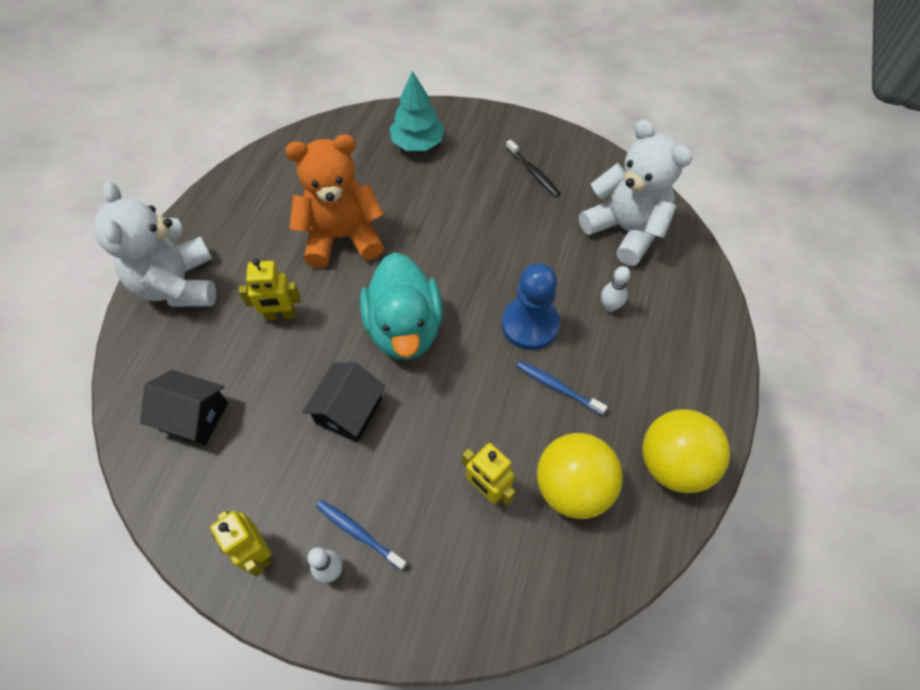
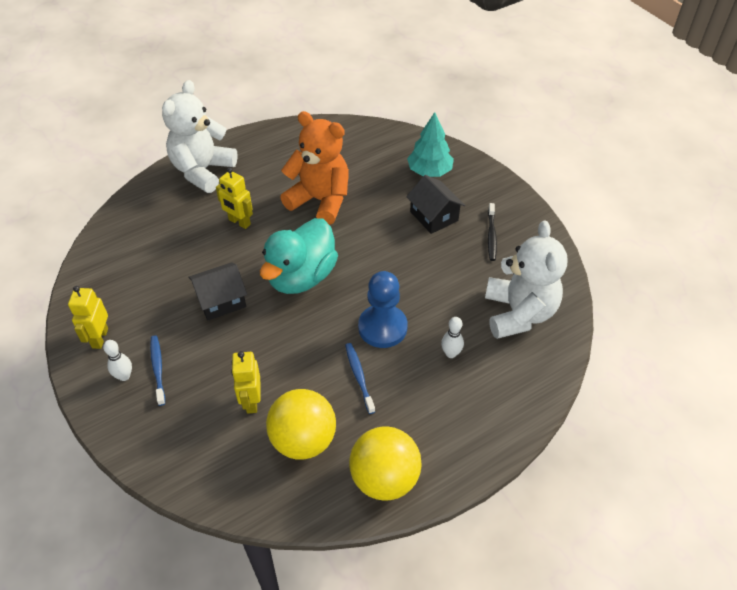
camera: 40 degrees right, 10 degrees down
black house [140,370,228,445] -> black house moved to [406,175,465,234]

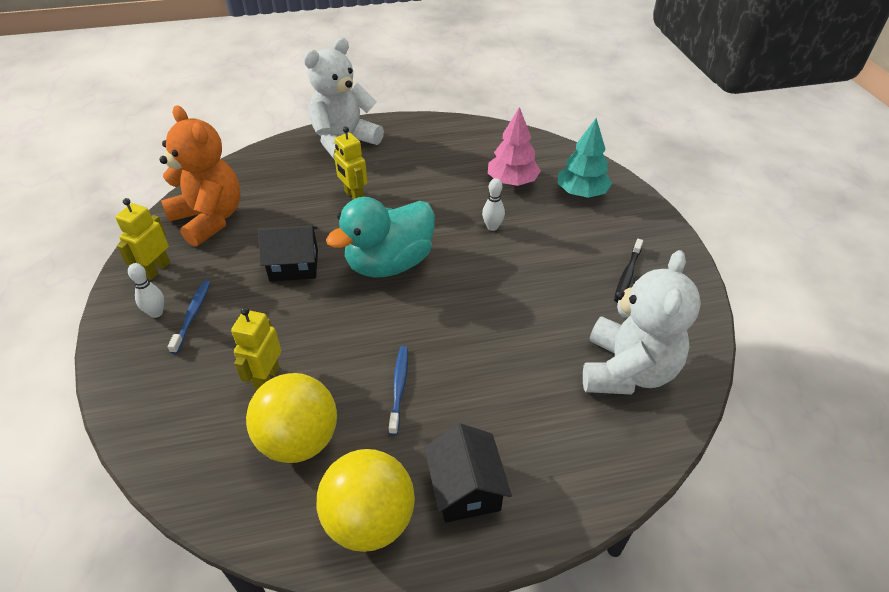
camera: 20 degrees right, 5 degrees down
orange teddy bear [280,111,349,225] -> orange teddy bear moved to [159,105,241,247]
blue pawn [358,271,408,348] -> none
black house [406,175,465,234] -> black house moved to [424,423,512,523]
white bowling pin [441,317,464,358] -> white bowling pin moved to [482,178,505,231]
none -> pink tree [488,107,541,186]

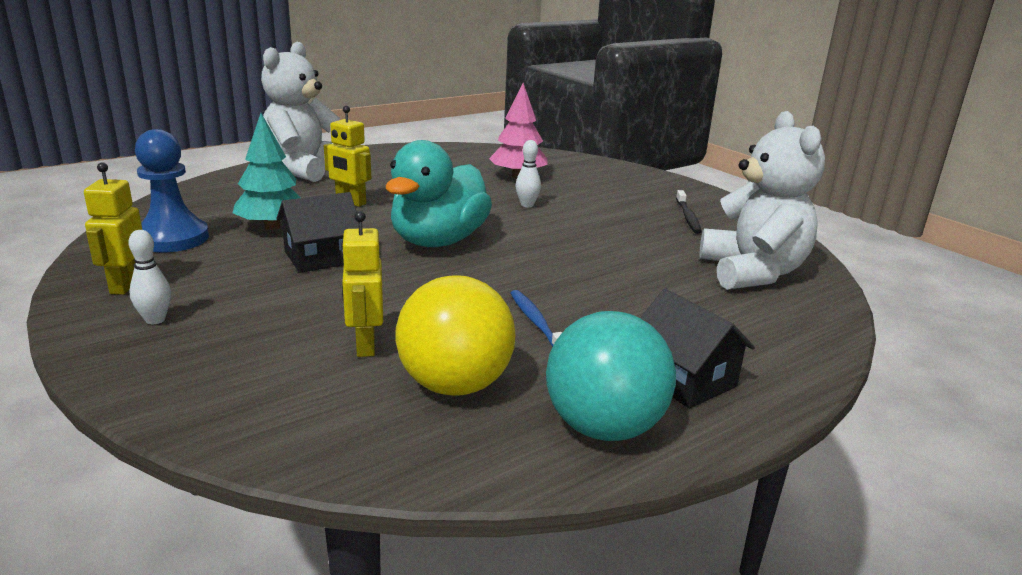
camera: 25 degrees left, 20 degrees down
orange teddy bear [159,105,241,247] -> blue pawn [135,129,209,253]
blue toothbrush [168,280,211,354] -> none
yellow ball [317,449,415,552] -> turquoise ball [546,311,676,441]
turquoise tree [557,118,612,198] -> turquoise tree moved to [233,113,301,230]

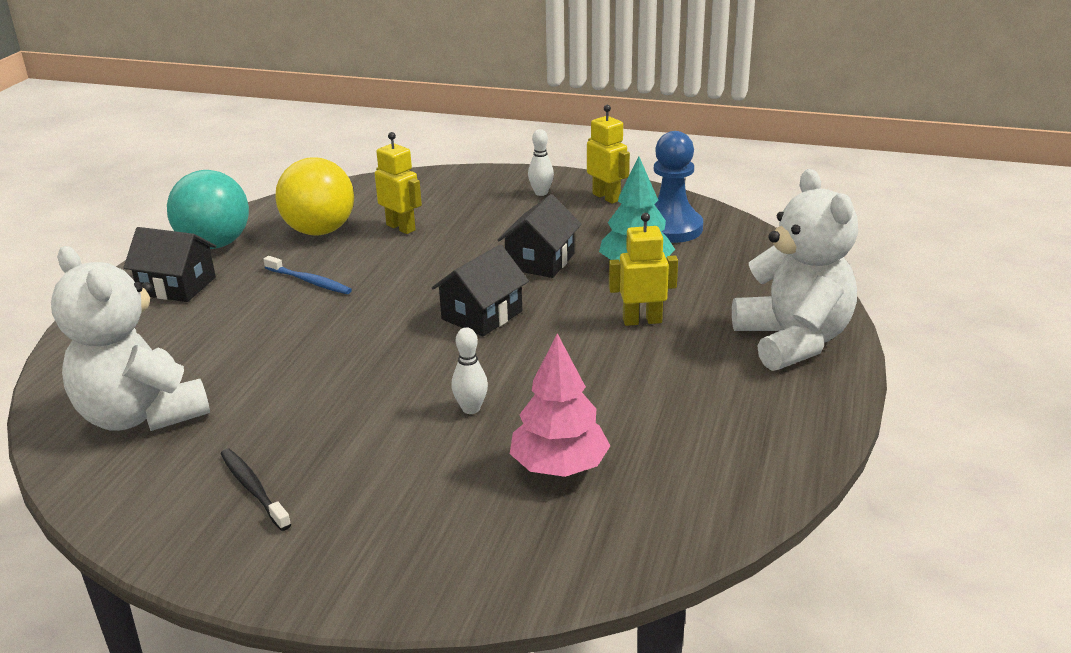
camera: 145 degrees right, 5 degrees up
turquoise duck [386,140,492,247] -> black house [431,244,529,336]

